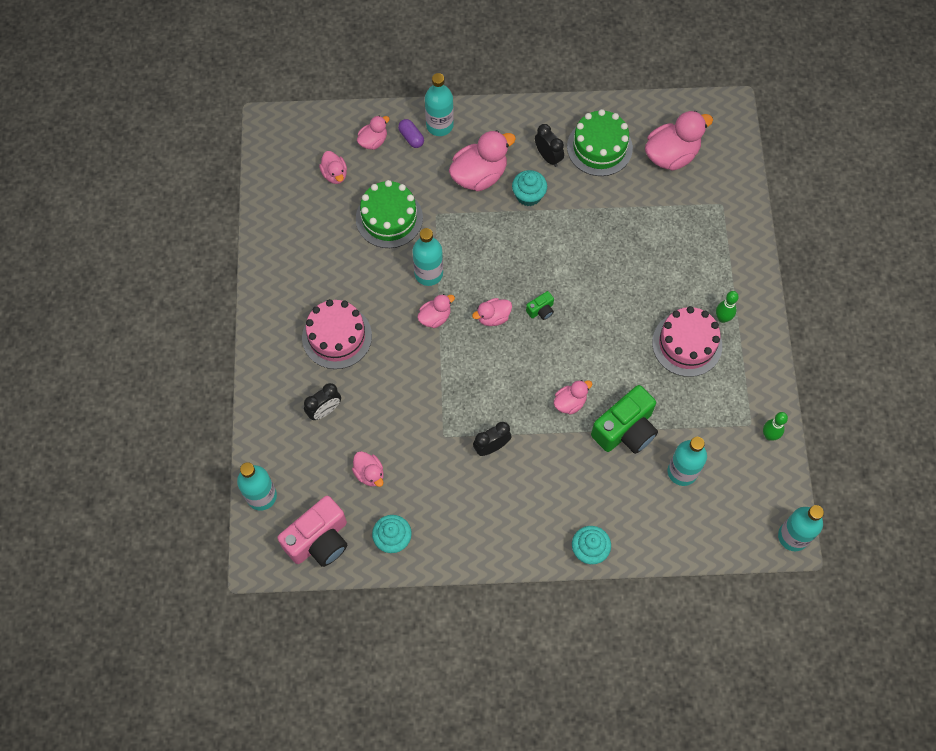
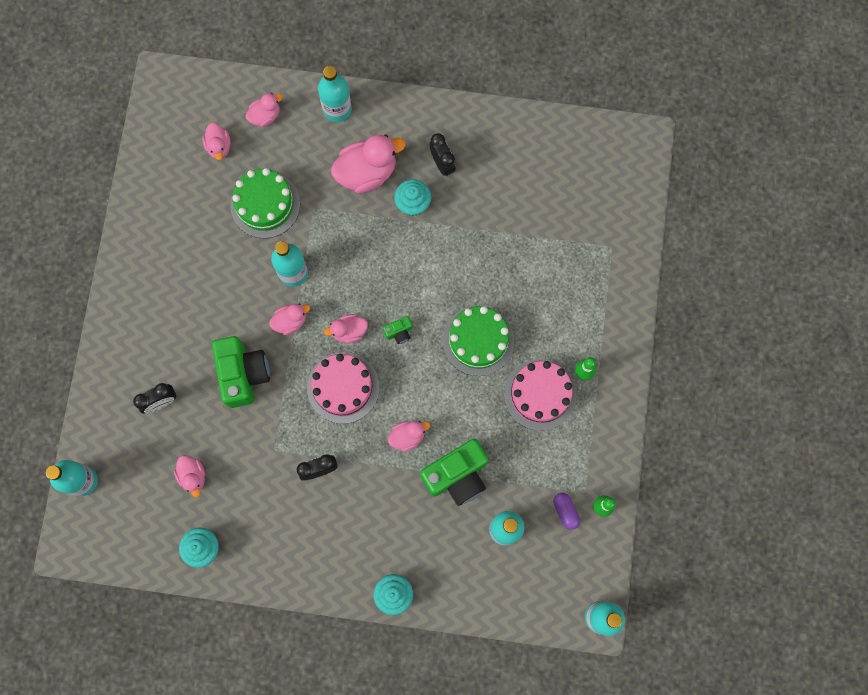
camera: 10 degrees right, 10 degrees up
pink camera [277,496,347,567] -> none
pink cake [302,299,372,369] -> pink cake moved to [307,352,379,424]
purple capsule [398,119,424,148] -> purple capsule moved to [553,493,580,530]
green cake [567,109,633,176] -> green cake moved to [443,306,514,376]
pink duck [645,111,713,171] -> none
none -> green camera [212,336,270,408]

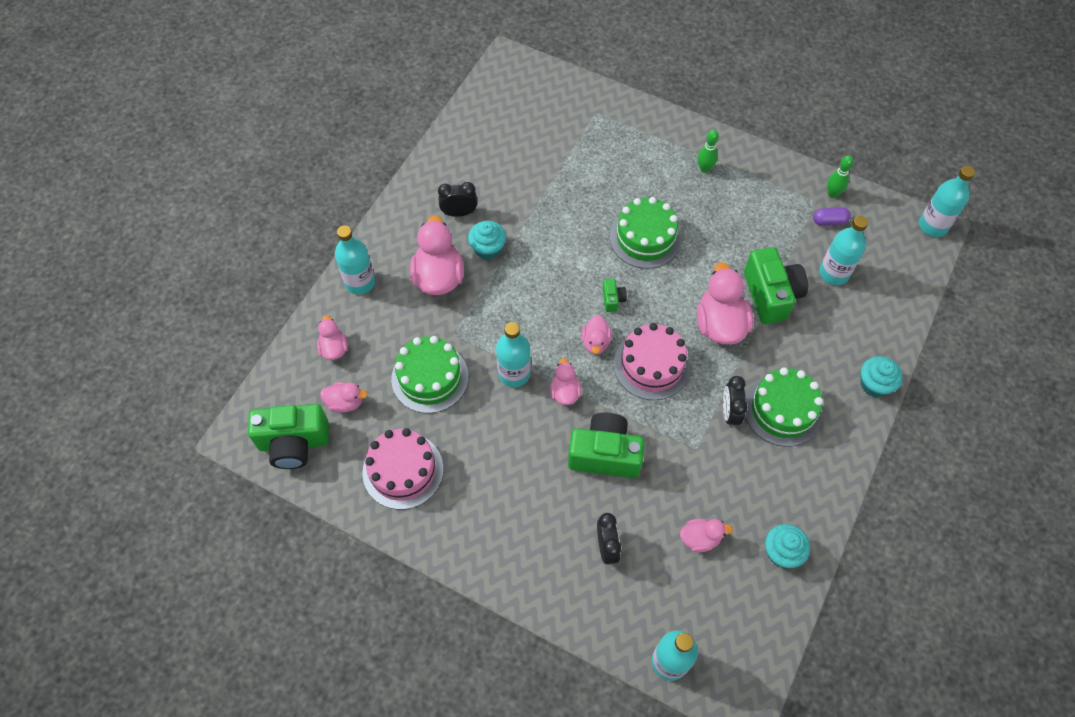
camera: 70 degrees left, 15 degrees down
pink duck [388,421,430,452] -> pink duck [697,262,753,345], size x1.82
pink cake [504,359,576,431] -> pink cake moved to [362,428,443,510]
none -> green camera [248,404,329,469]
none -> green cake [745,367,823,447]

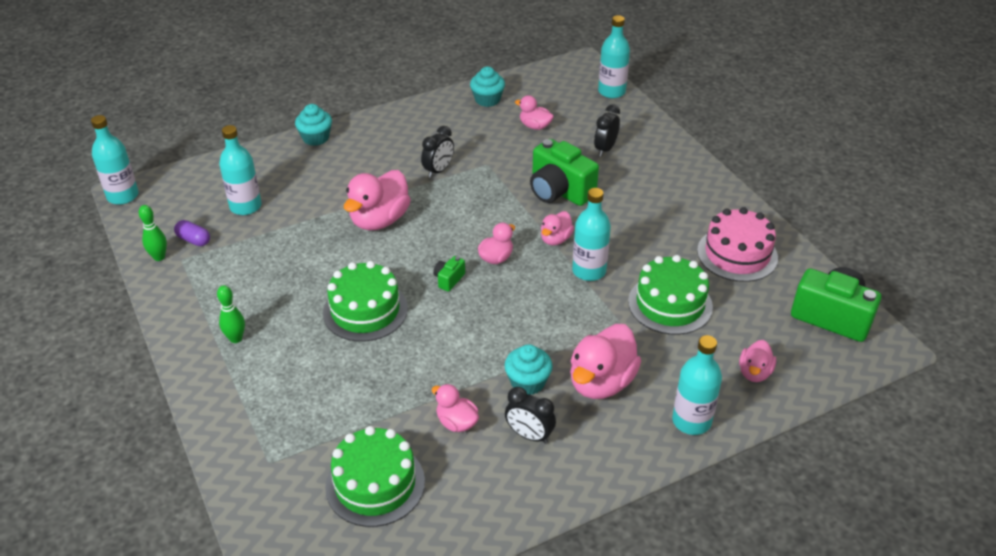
camera: 145 degrees left, 20 degrees down
pink duck [320,382,367,413] -> pink duck moved to [432,384,479,432]
pink cake [614,323,690,400] -> none
green camera [744,247,808,324] -> none
green cake [745,367,823,447] -> green cake moved to [325,426,425,527]

